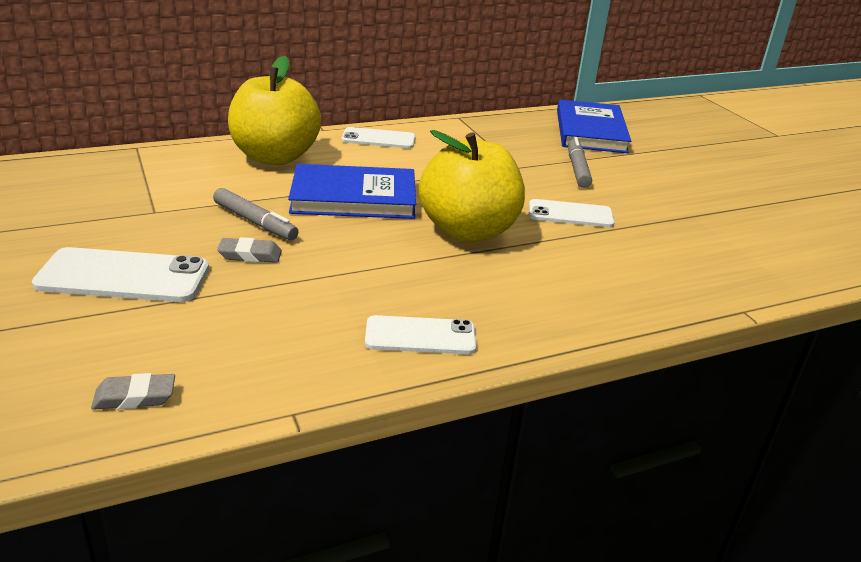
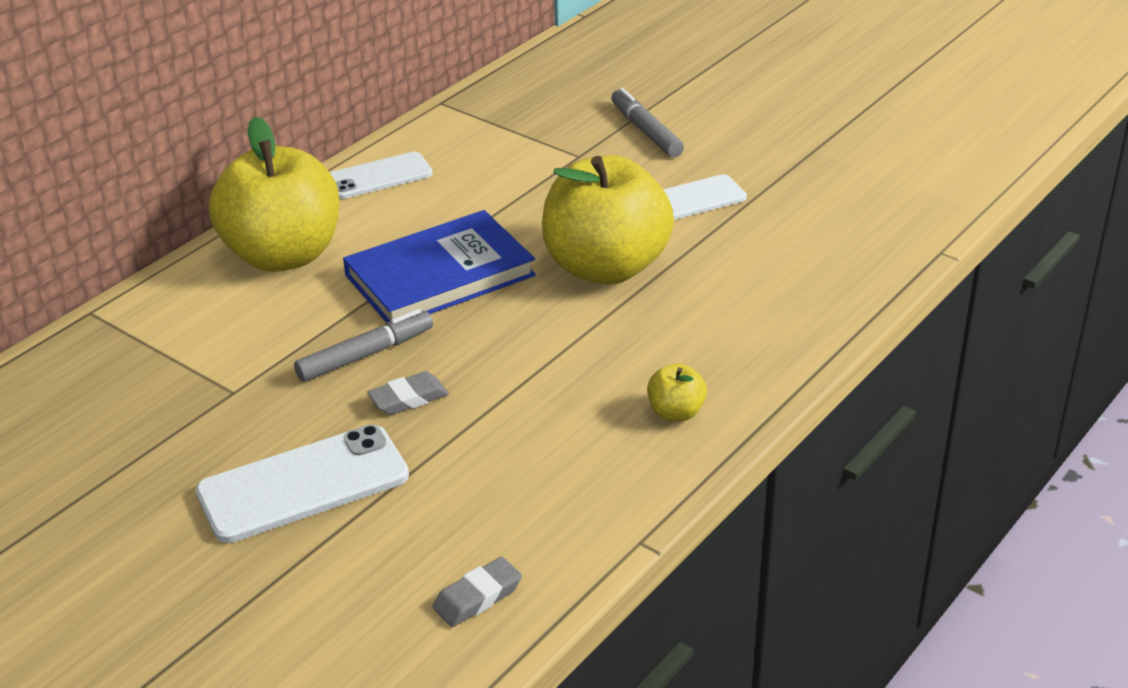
camera: 25 degrees left, 5 degrees up
grey marker [213,188,298,240] -> grey marker turned 45 degrees counterclockwise [294,309,433,382]
white phone [365,315,476,354] -> yellow apple [647,363,707,421]
blue book [557,100,631,153] -> none

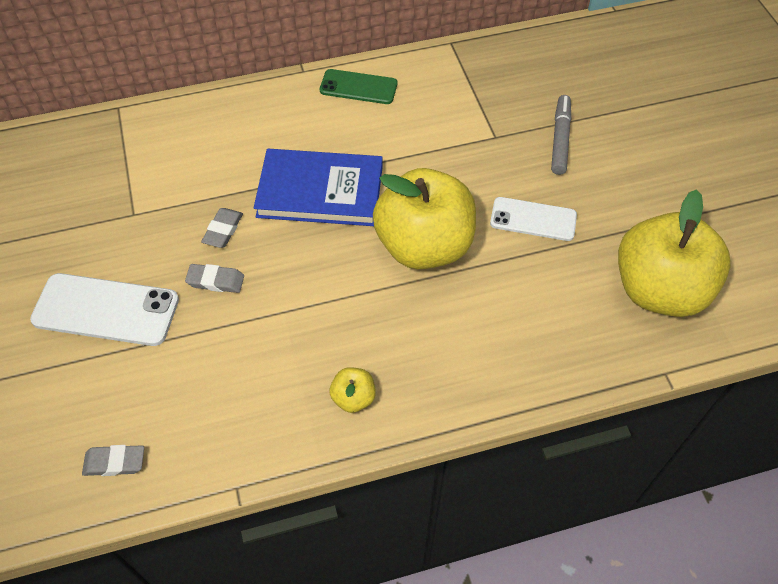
camera: 35 degrees right, 20 degrees up
yellow apple [209,116,340,272] -> yellow apple moved to [618,189,731,317]
grey marker [294,309,433,382] -> grey eraser [201,208,243,248]
white phone [330,152,433,199] -> green phone [320,69,397,104]

